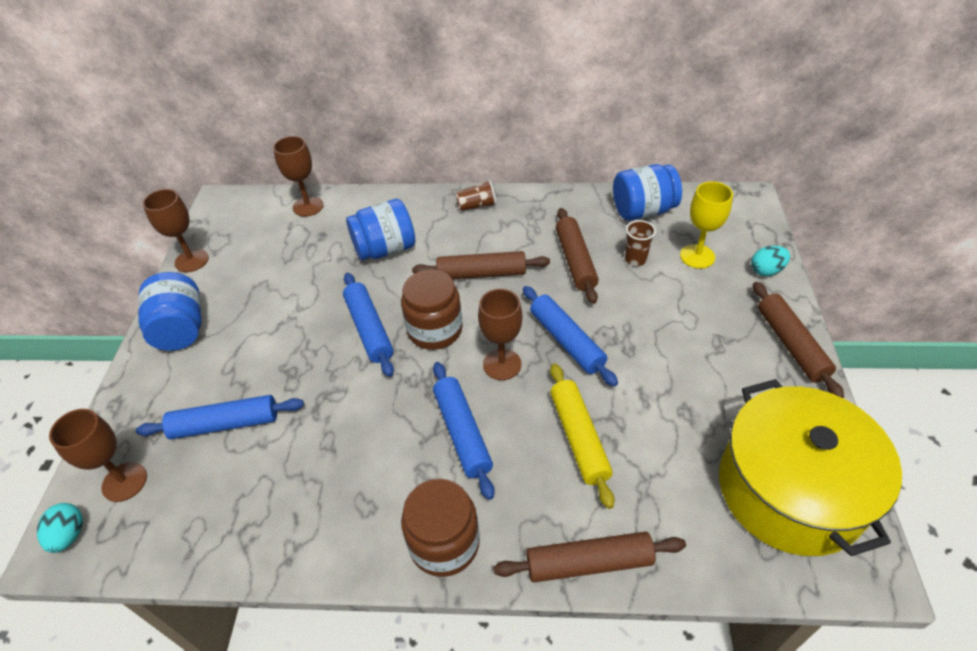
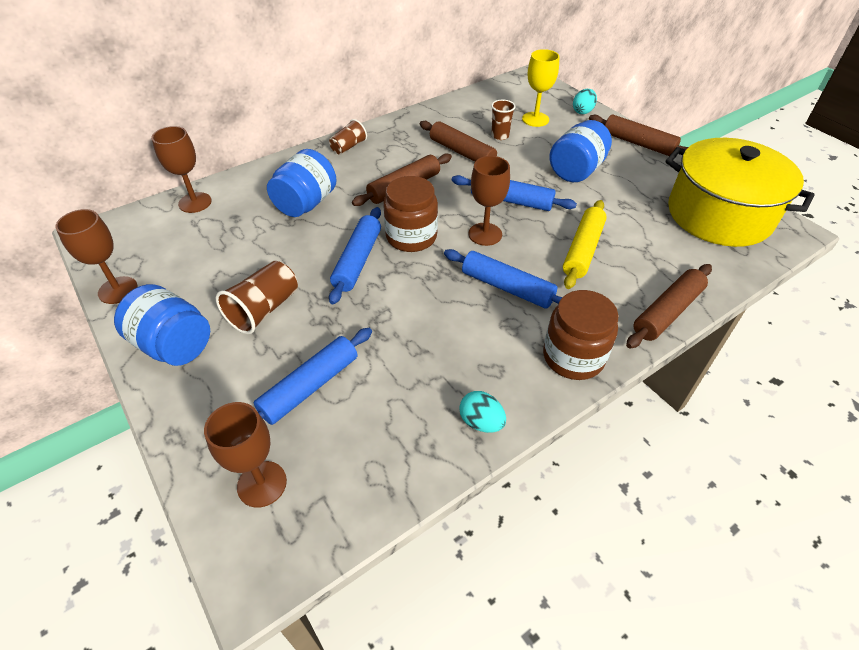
camera: 40 degrees left, 0 degrees up
turquoise egg [37,503,83,553] -> turquoise egg moved to [459,391,506,433]
blue rolling pin [343,273,394,377] -> blue rolling pin turned 75 degrees clockwise [329,207,381,305]
yellow rolling pin [550,364,615,509] -> yellow rolling pin turned 75 degrees clockwise [563,200,607,289]
blue jar [613,164,682,221] -> blue jar moved to [549,120,612,182]
none -> brown cup [216,261,298,334]

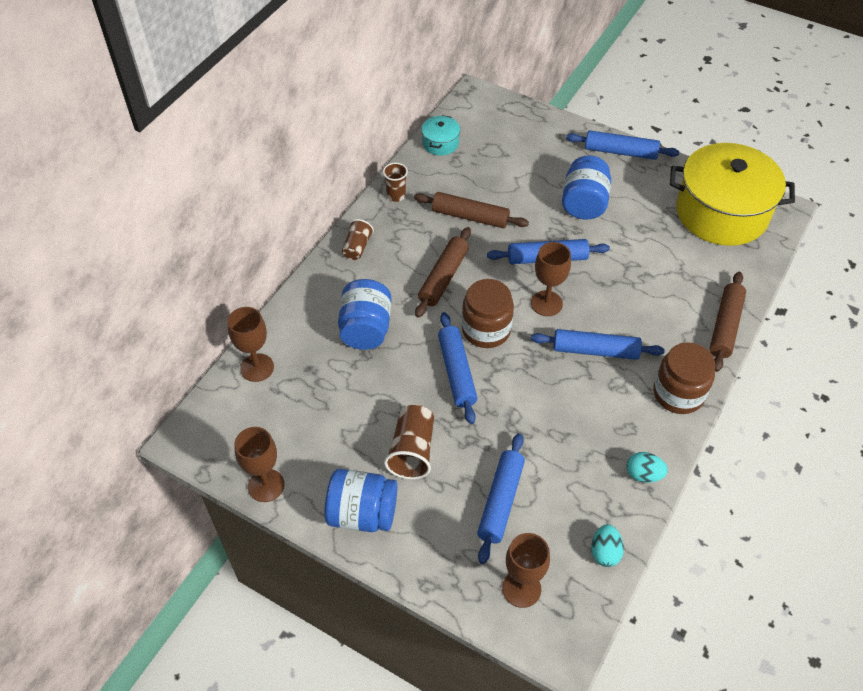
camera: 25 degrees left, 5 degrees up
brown cup [491,100,516,140] -> brown cup moved to [383,163,408,202]
yellow goblet [522,49,560,127] -> none
yellow rolling pin [563,200,607,289] -> none
turquoise egg [573,89,597,114] -> turquoise egg moved to [591,524,624,567]
brown rolling pin [589,115,688,156] -> blue rolling pin [566,130,679,160]
none -> turquoise pot [421,115,460,156]

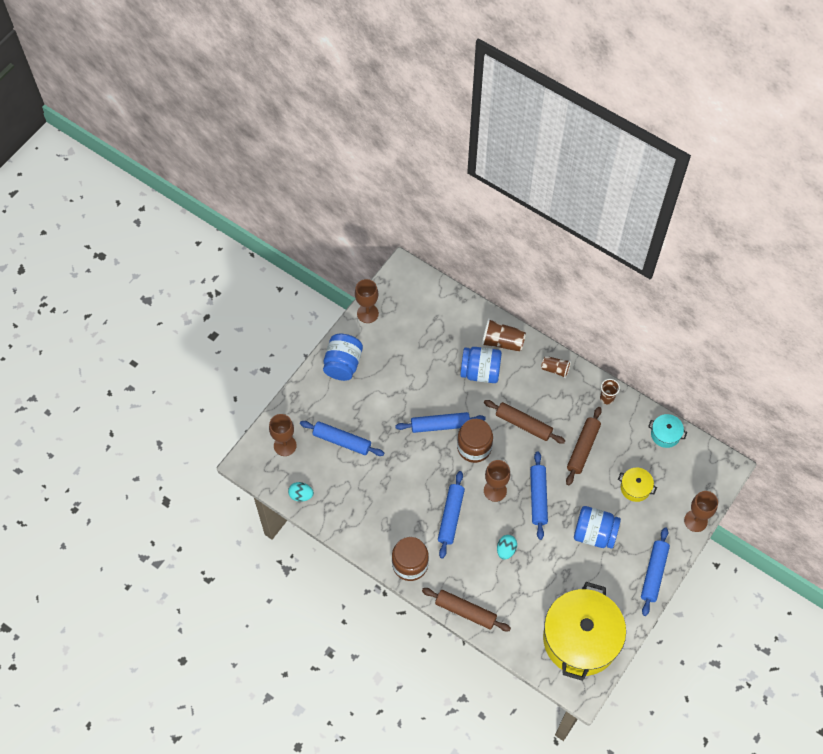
camera: 95 degrees right, 10 degrees up
brown goblet [227,307,274,382] -> brown goblet moved to [684,491,718,532]
brown cup [384,405,434,479] -> brown cup moved to [481,318,526,352]
turquoise egg [627,452,668,483] -> turquoise egg moved to [497,535,517,560]
none -> yellow pot [618,468,657,502]

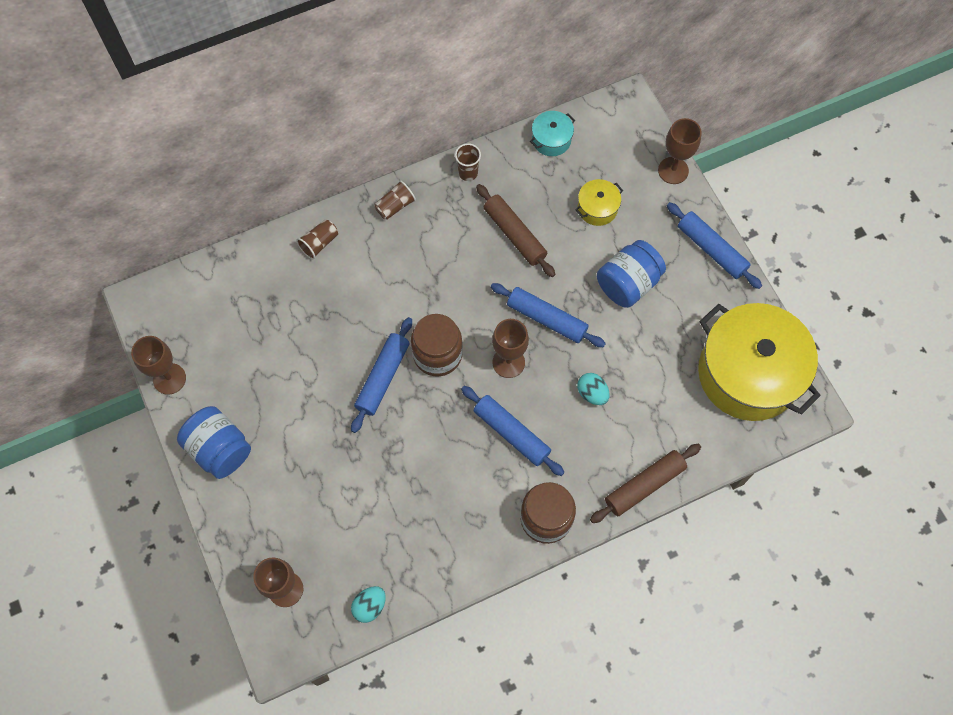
camera: 60 degrees left, 5 degrees up
blue rolling pin [300,421,384,456] -> none
blue jar [460,347,502,383] -> none
brown cup [481,318,526,352] -> brown cup [296,219,338,259], size x0.65
brown rolling pin [484,400,565,444] -> none

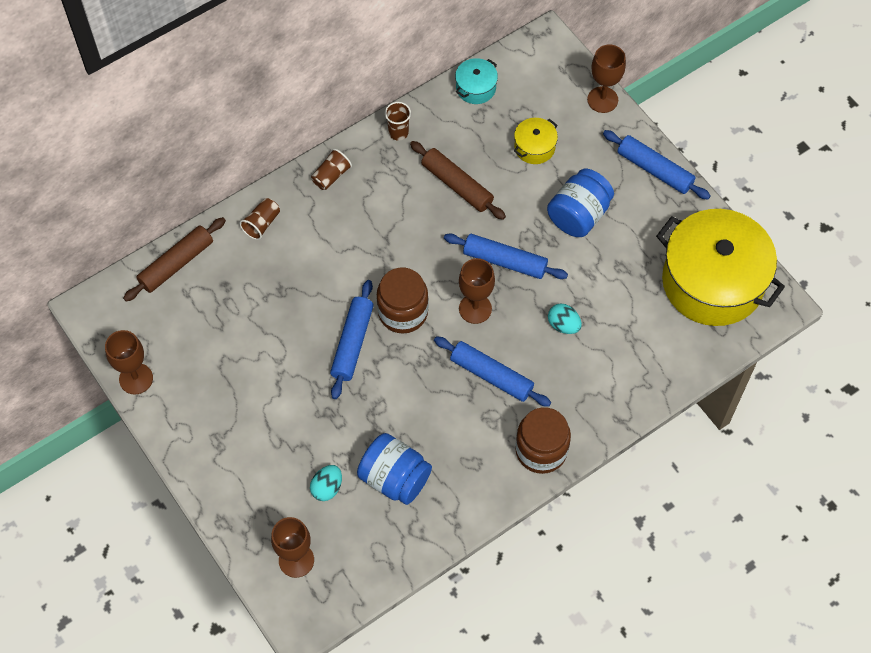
camera: 10 degrees left, 5 degrees down
blue jar [177,406,251,479] -> blue jar moved to [357,433,432,505]
turquoise egg [351,586,386,623] -> turquoise egg moved to [310,465,342,501]
brown rolling pin [590,444,701,523] -> brown rolling pin moved to [123,217,226,302]

